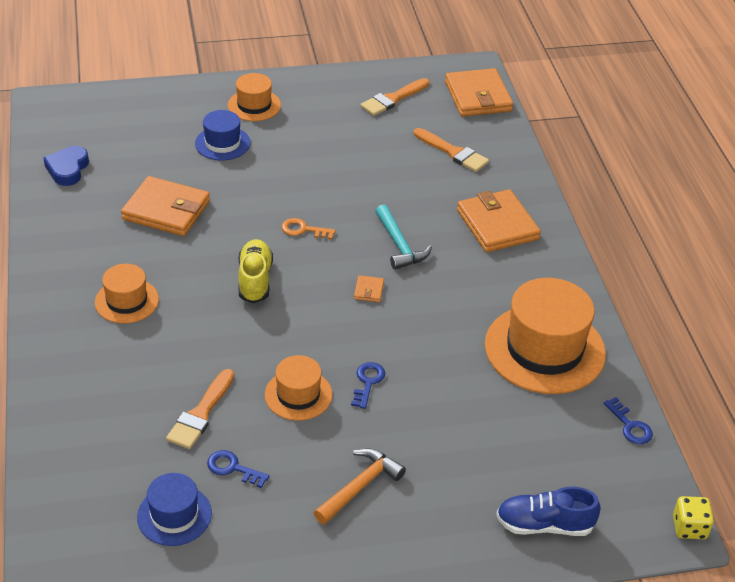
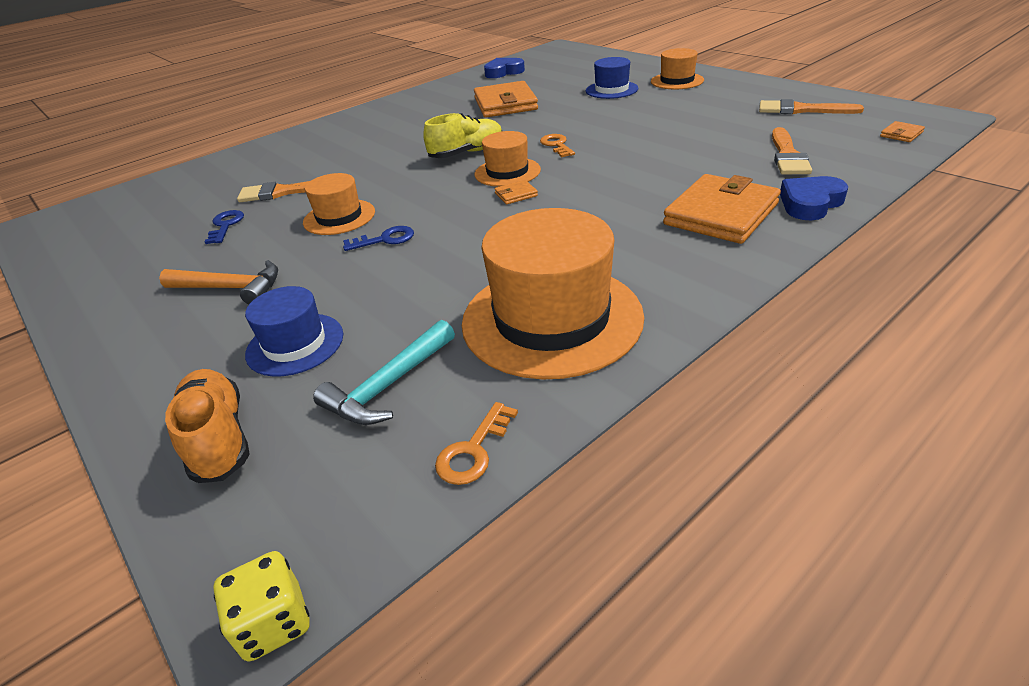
camera: 65 degrees right, 5 degrees down
orange hat [95,264,159,324] -> orange hat moved to [475,131,541,187]
blue hat [137,473,212,546] -> blue hat moved to [245,286,343,377]
turquoise hammer [375,204,432,270] -> turquoise hammer moved to [313,320,455,425]
orange wallet [445,68,513,117] -> orange wallet [880,121,925,142], size x0.41
blue shoe [496,487,600,536] -> orange shoe [165,369,250,483]
blue key [604,397,653,444] -> orange key [435,402,518,485]
none -> blue heart [780,176,848,220]

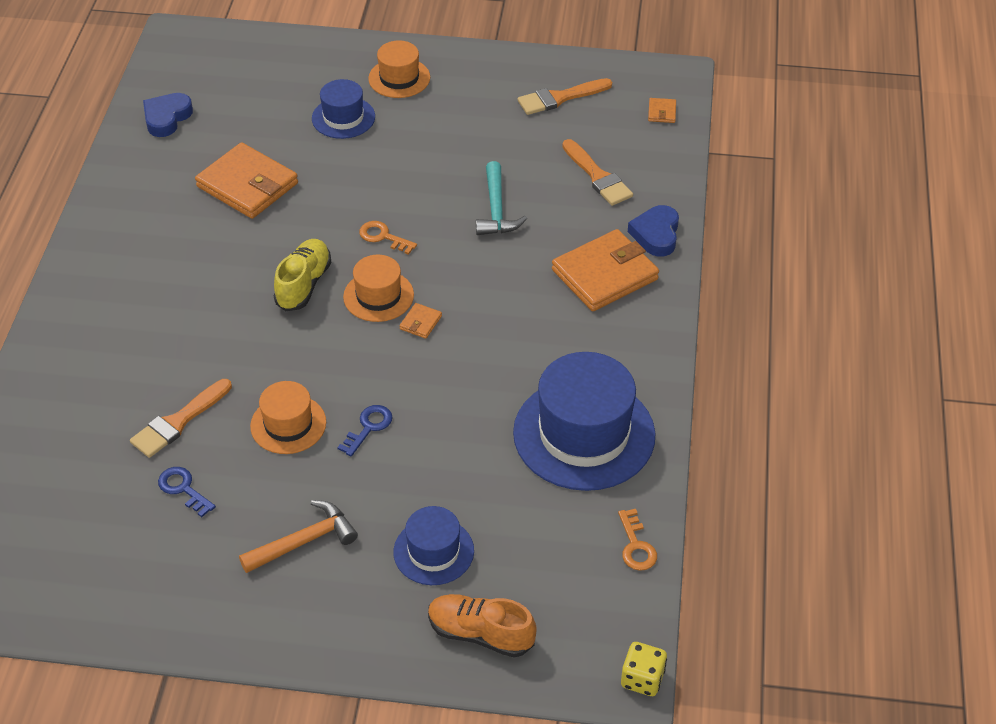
camera: 45 degrees left, 10 degrees up
turquoise hammer [313,320,455,425] -> turquoise hammer moved to [476,161,527,235]
orange hat [462,208,644,379] -> blue hat [513,352,656,491]
orange wallet [663,174,781,244] -> orange wallet turned 60 degrees clockwise [552,229,659,311]

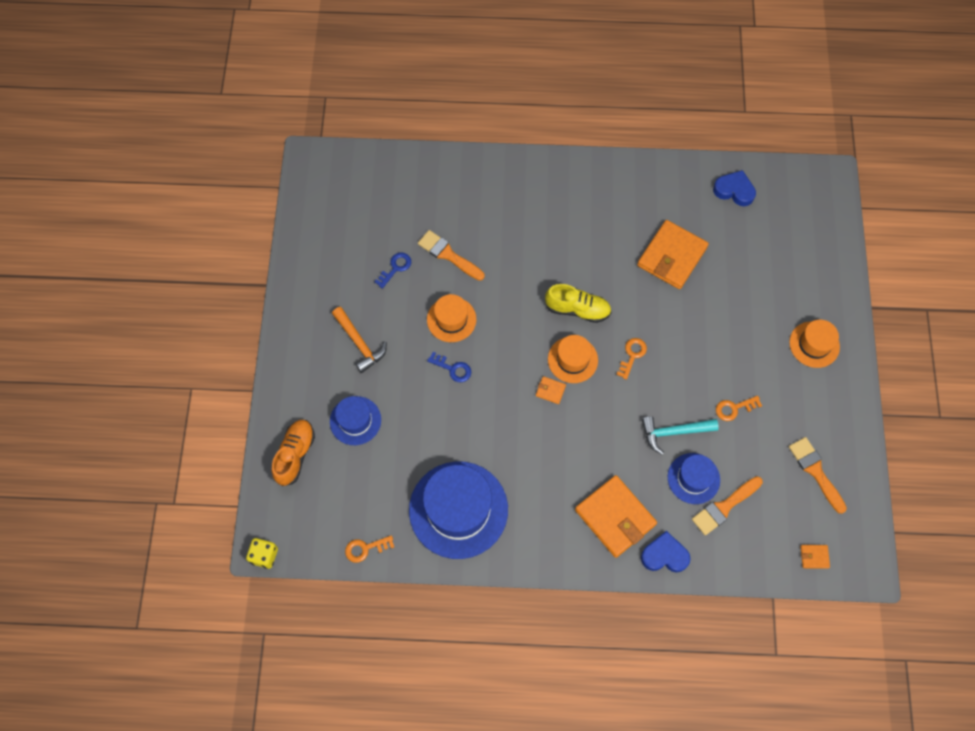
camera: 85 degrees right, 20 degrees up
blue hat [312,79,375,139] -> blue hat moved to [668,453,720,504]
none -> orange key [716,396,762,421]

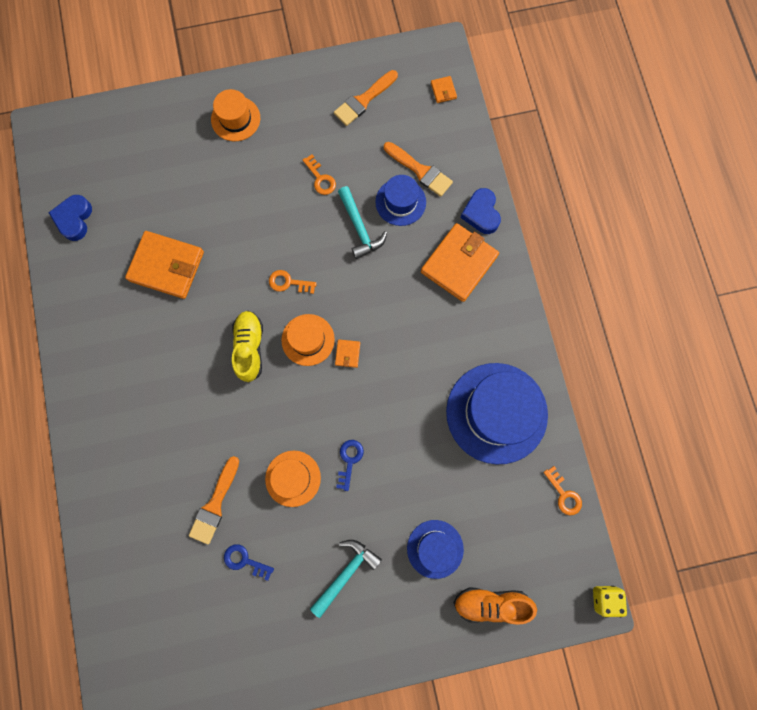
camera: 105 degrees left, 10 degrees up
orange hammer [332,307,387,373] -> turquoise hammer [310,540,382,618]

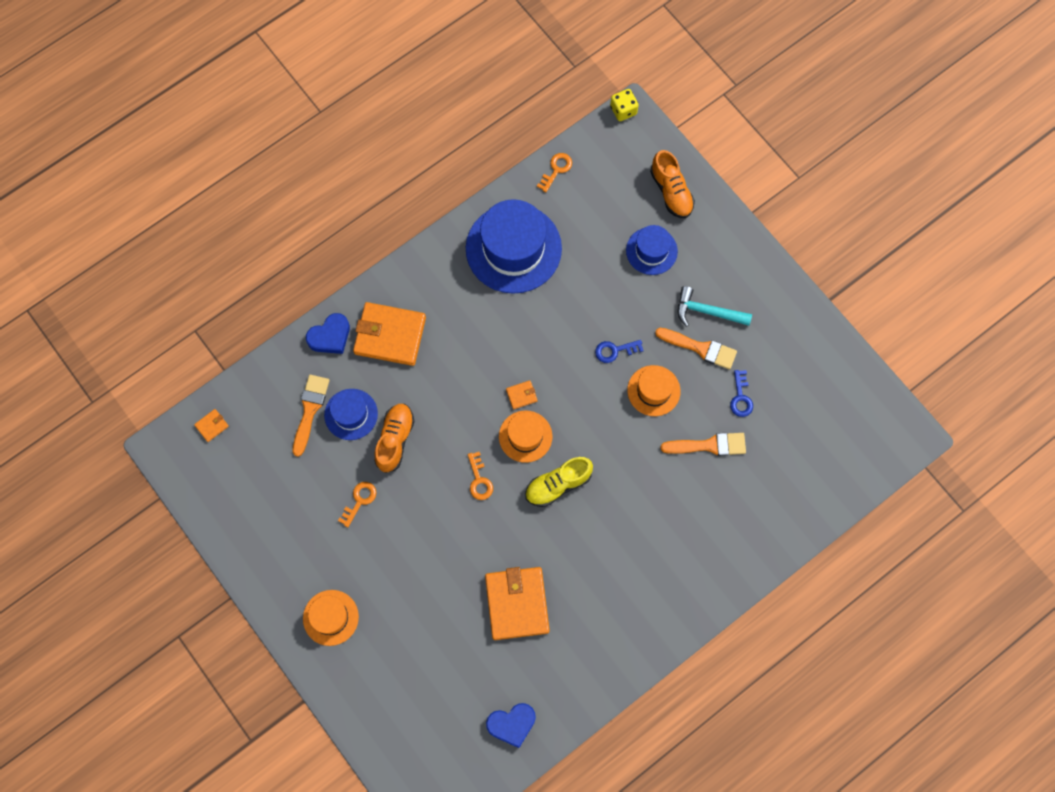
camera: 115 degrees left, 5 degrees down
orange brush [334,70,398,126] -> orange brush moved to [655,328,737,370]
turquoise hammer [338,186,387,259] -> orange shoe [374,404,415,473]

